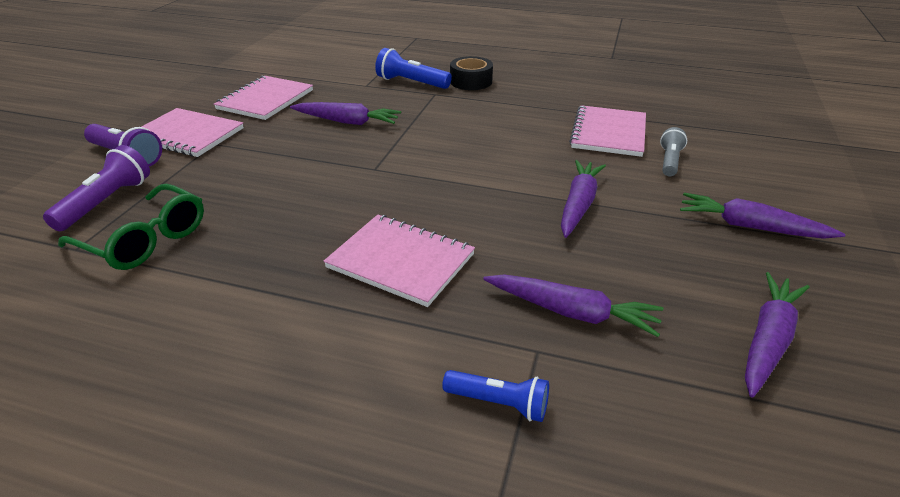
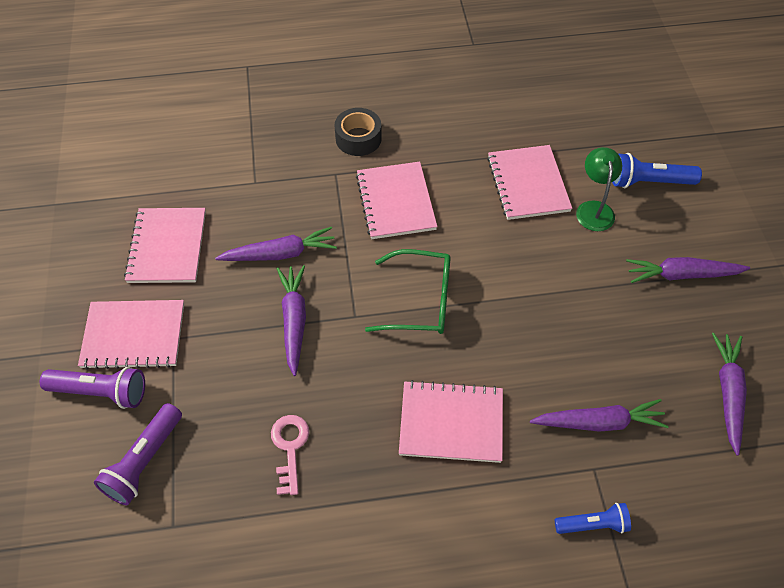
camera: 25 degrees left, 20 degrees up
purple flashlight [43,145,150,231] -> purple flashlight turned 150 degrees counterclockwise [94,403,182,505]
green glasses [58,184,204,270] -> green glasses moved to [365,249,451,334]
blue flashlight [375,48,452,89] -> blue flashlight moved to [612,153,702,188]
purple carrot [561,160,606,238] -> purple carrot moved to [277,265,306,376]
grey flashlight [660,127,687,176] -> green lamp [576,147,622,231]
none -> pink key [271,415,309,495]
none -> pink notebook [356,162,437,239]

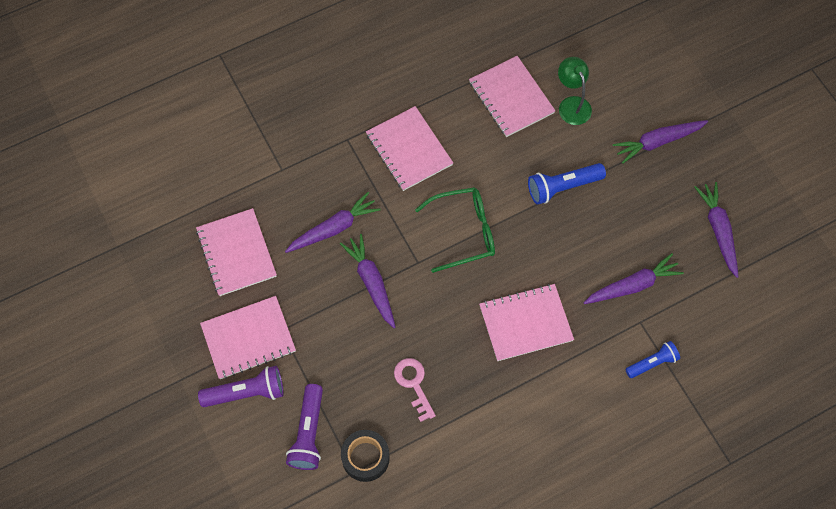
camera: 20 degrees left, 10 degrees up
black tape [334,108,382,156] -> black tape moved to [341,430,390,482]
blue flashlight [612,153,702,188] -> blue flashlight moved to [528,163,606,205]

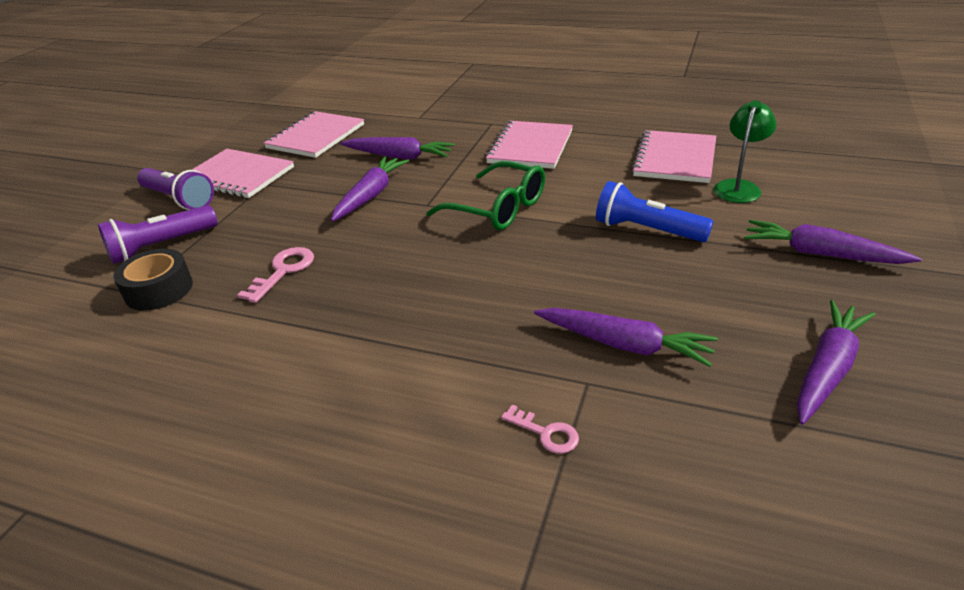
camera: 50 degrees right, 30 degrees down
pink notebook [479,284,574,361] -> none
blue flashlight [625,341,680,378] -> pink key [501,404,579,454]

